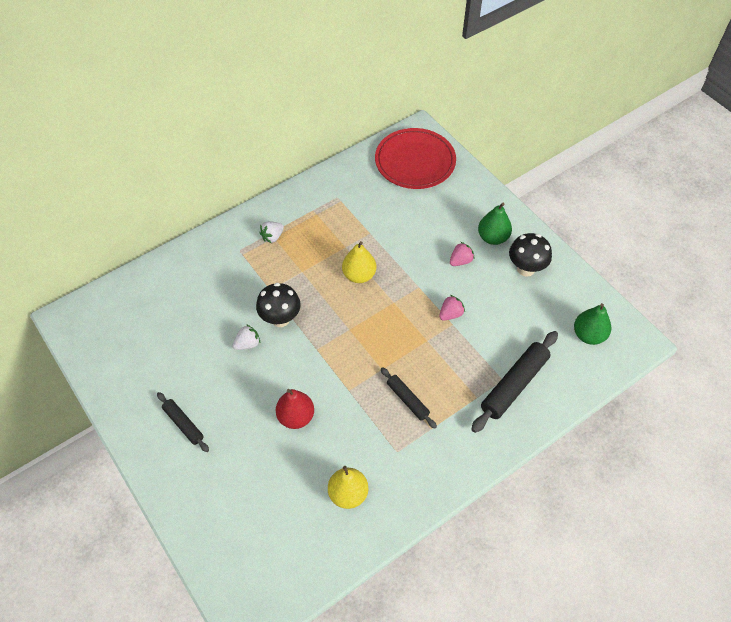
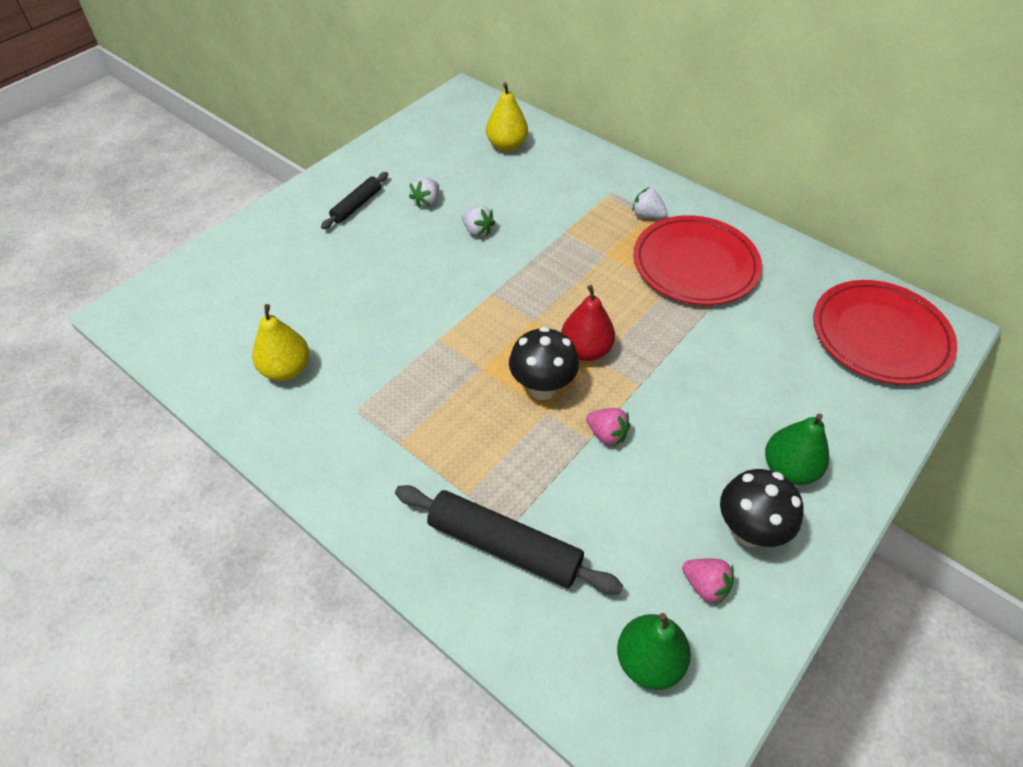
camera: 75 degrees right, 5 degrees down
black mushroom [256,283,301,327] -> black mushroom moved to [509,327,579,400]
red pear [276,389,314,429] -> red pear moved to [561,285,615,361]
yellow pear [342,241,376,283] -> yellow pear moved to [486,82,528,152]
black rolling pin [381,367,437,429] -> none
pink strawberry [450,242,474,266] -> pink strawberry moved to [682,559,734,605]
none -> white strawberry [409,177,439,208]
none -> red plate [633,215,762,305]

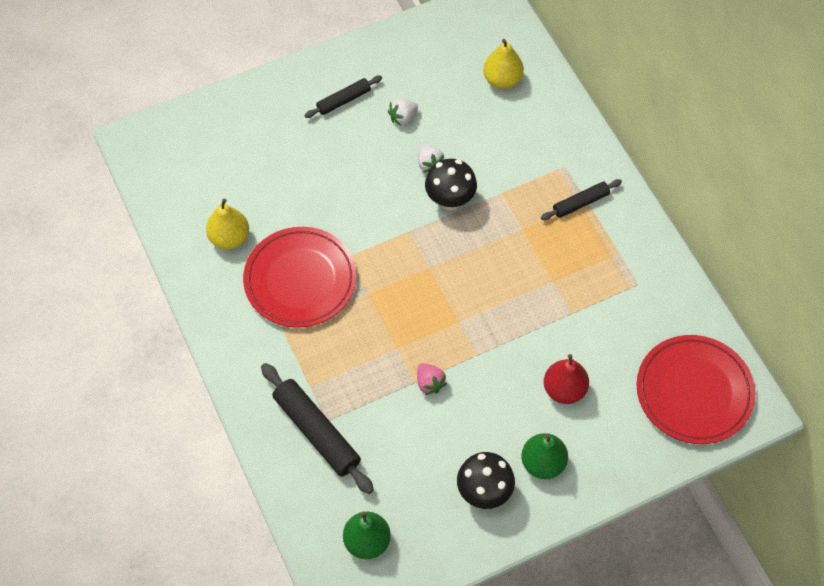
camera: 25 degrees right, 10 degrees up
black mushroom [509,327,579,400] -> black mushroom moved to [425,159,477,210]
red pear [561,285,615,361] -> red pear moved to [544,354,589,404]
white strawberry [632,187,668,219] -> black rolling pin [541,179,622,220]
red plate [633,215,762,305] -> red plate moved to [243,227,357,328]
pink strawberry [682,559,734,605] -> none

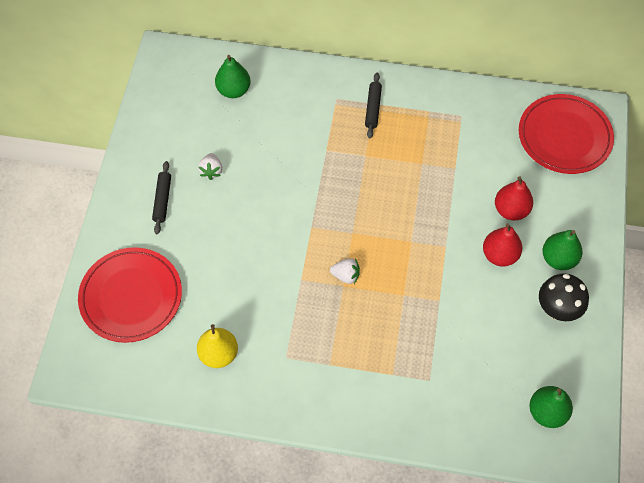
camera: 55 degrees left, 0 degrees up
red plate [243,227,357,328] -> red plate moved to [78,247,182,343]
black rolling pin [261,363,374,494] -> none
pink strawberry [417,363,447,395] -> none
white strawberry [418,145,444,173] -> white strawberry moved to [330,258,360,284]
black mushroom [425,159,477,210] -> none
yellow pear [483,39,524,89] -> green pear [215,55,251,98]
none -> red pear [483,223,522,267]

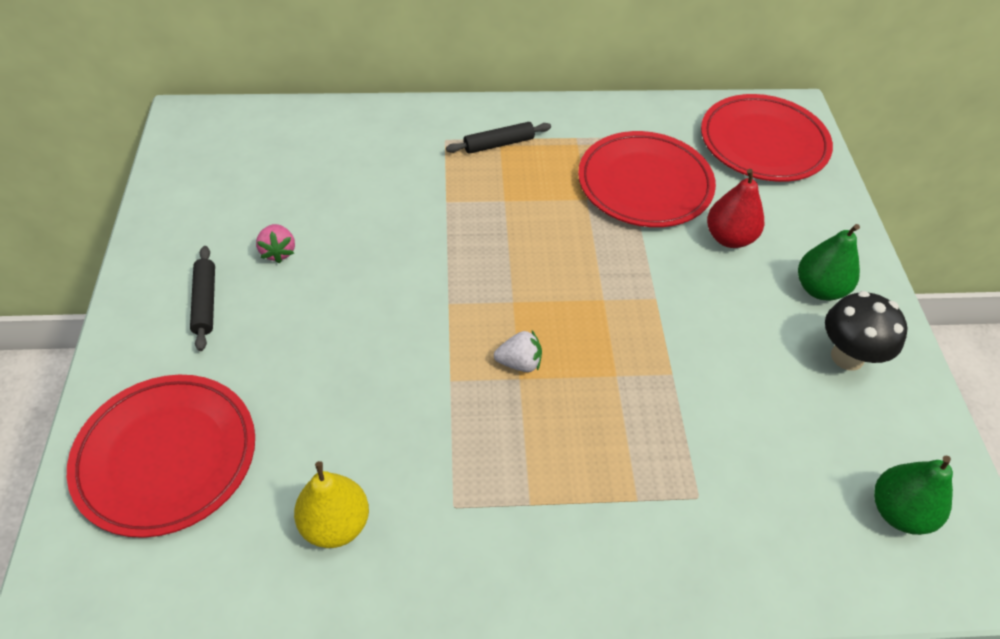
camera: 15 degrees left, 10 degrees down
white strawberry [198,153,222,180] -> pink strawberry [256,224,295,263]
green pear [215,55,251,98] -> none
black rolling pin [365,73,382,139] -> black rolling pin turned 75 degrees clockwise [446,122,551,154]
red pear [483,223,522,267] -> none
none -> red plate [578,131,716,227]

